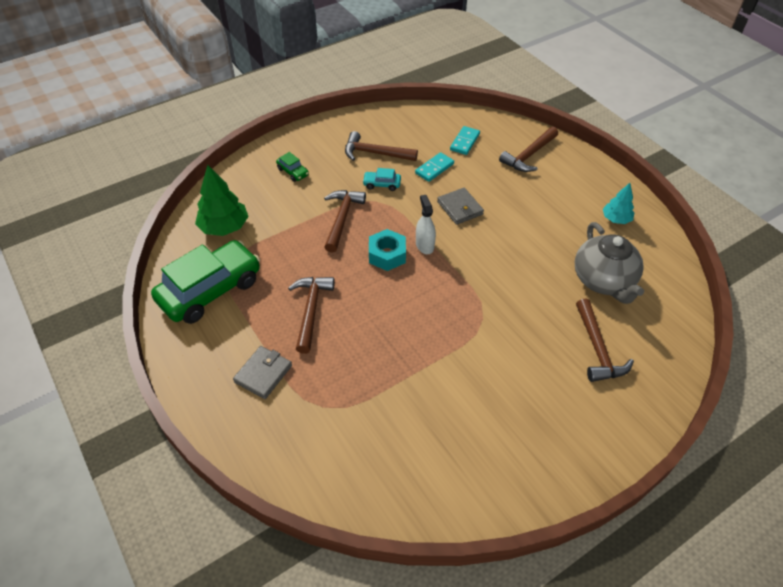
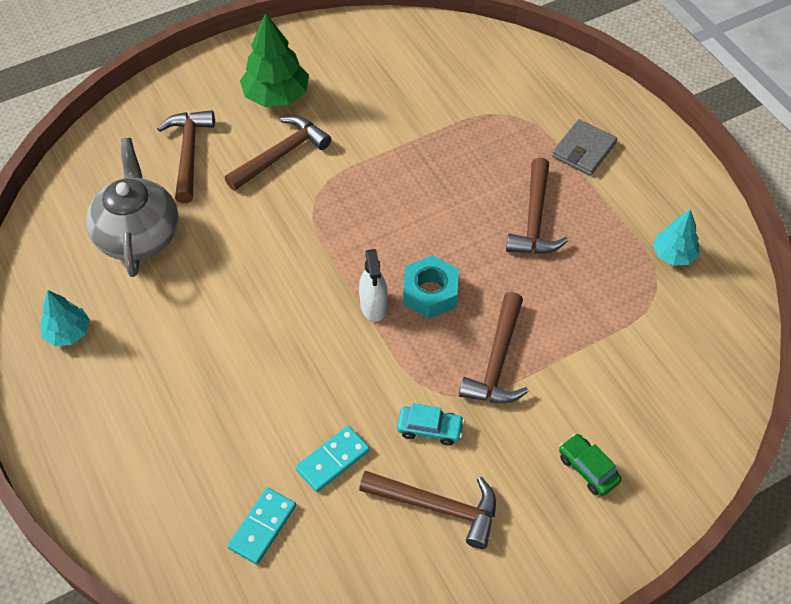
camera: 175 degrees left, 5 degrees up
green car [151,240,260,324] -> turquoise tree [653,209,700,266]
green tree [195,165,249,236] -> green tree moved to [240,13,309,107]
grey wallet [437,188,484,225] -> none
brown hammer [499,127,558,172] -> brown hammer moved to [225,116,331,191]

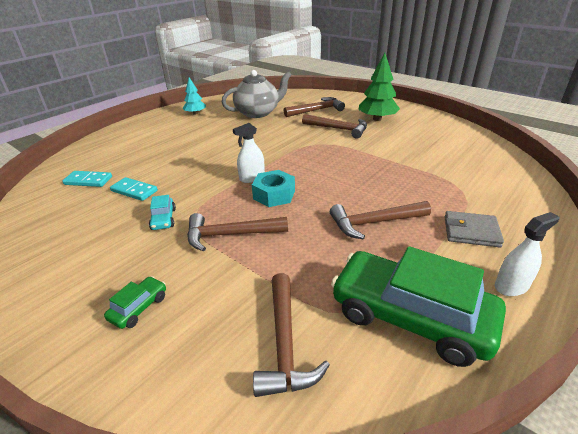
camera: 70 degrees right, 20 degrees down
brown hammer [359,471,496,549] -> brown hammer moved to [253,273,330,397]
turquoise tree [653,209,700,266] -> green car [331,246,506,367]
none -> white spray bottle [495,212,559,296]

